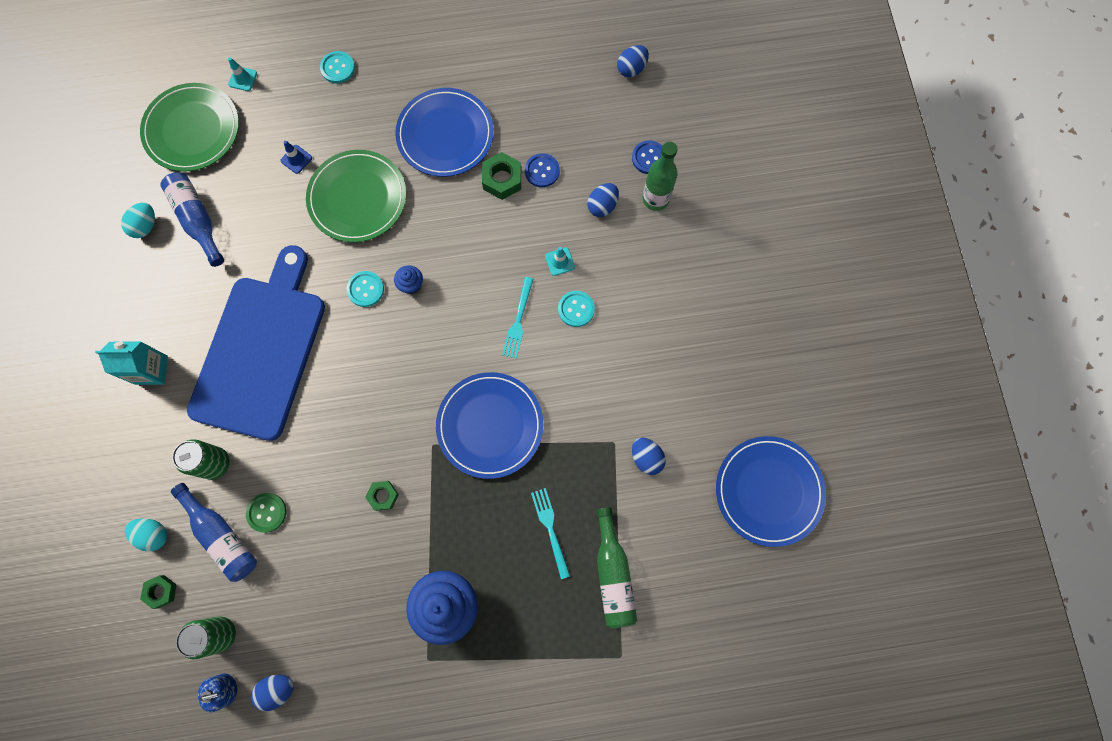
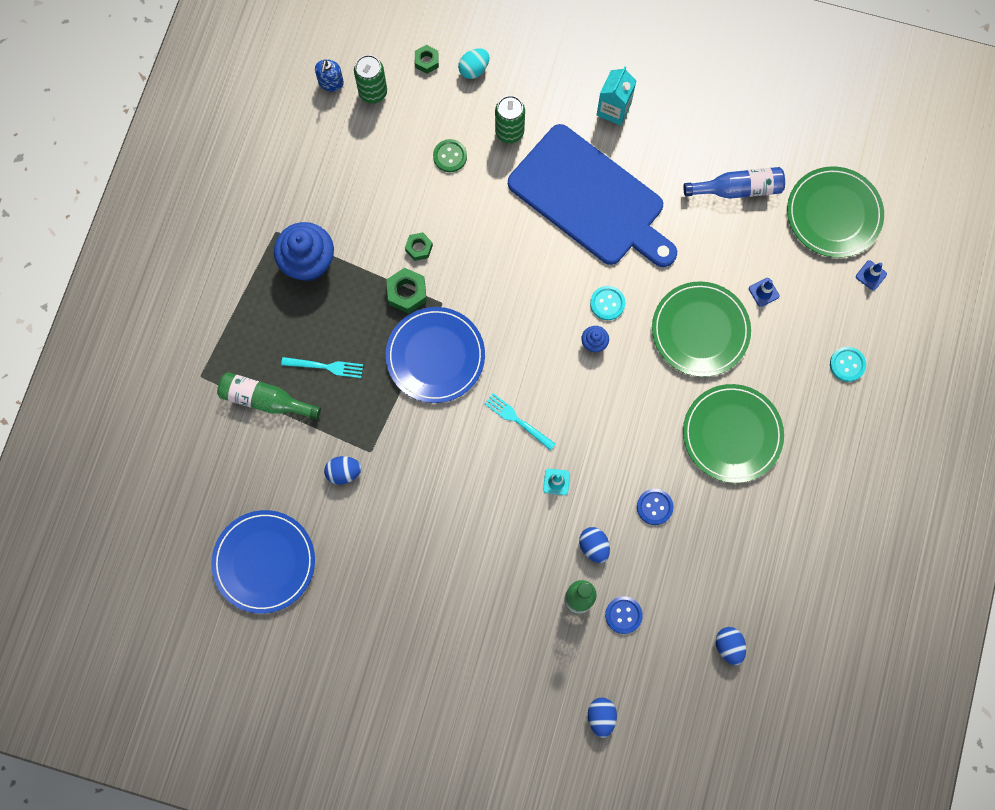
camera: 115 degrees right, 0 degrees up
turquoise egg [121,203,155,238] -> none
blue bottle [171,483,257,582] -> none
turquoise traffic cone [228,57,257,91] -> blue traffic cone [856,260,887,290]
blue egg [251,674,294,711] -> blue egg moved to [588,698,617,738]
blue plate [395,88,494,177] -> green plate [683,384,784,483]
green nut [482,152,521,200] -> green nut moved to [386,268,427,314]
turquoise button [558,291,595,327] -> none

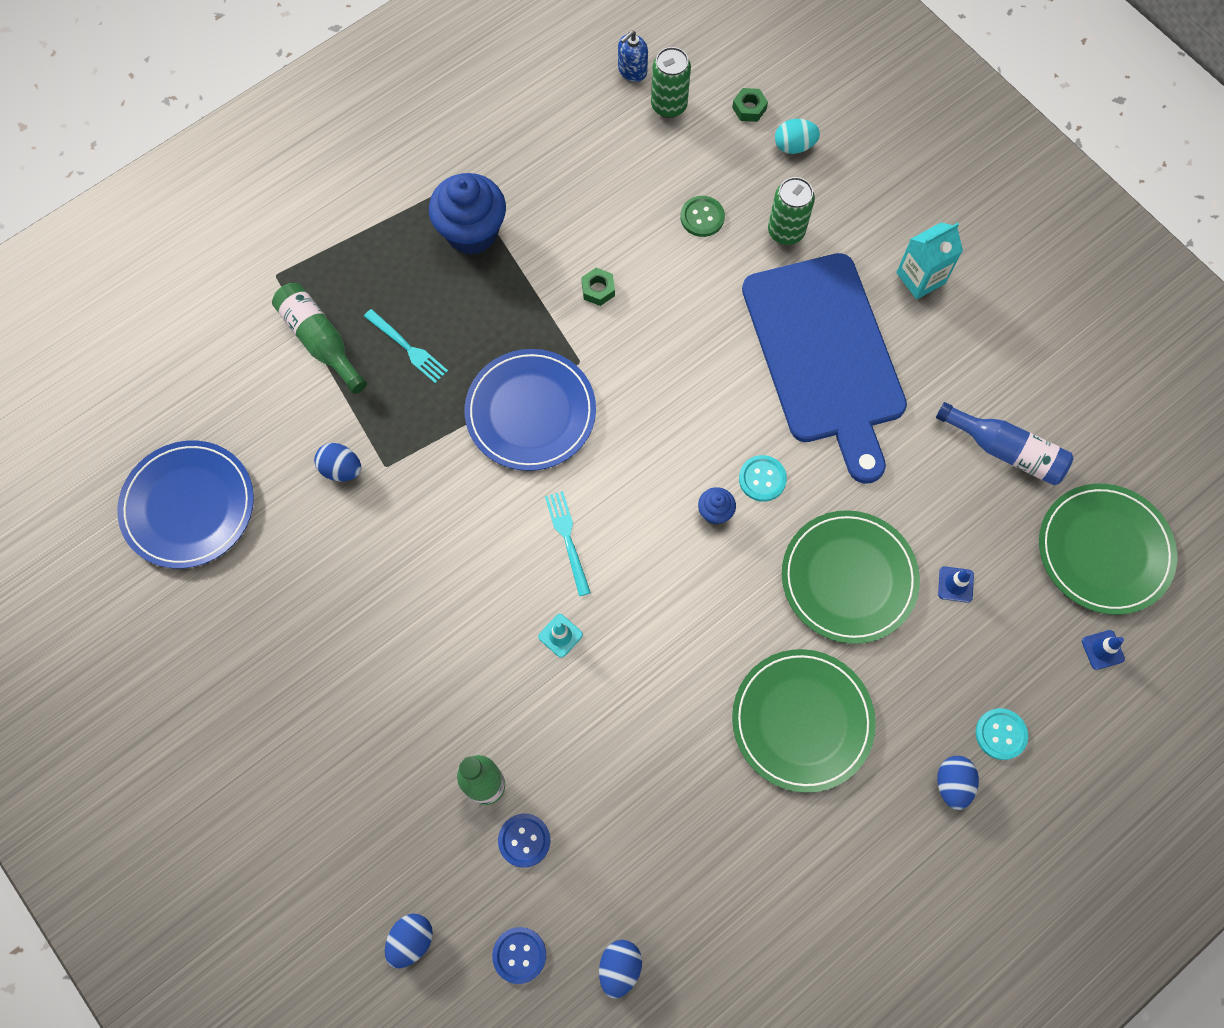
camera: 35 degrees right, 5 degrees down
green nut [386,268,427,314] -> none
blue egg [579,527,610,563] -> blue egg moved to [937,756,979,810]
blue button [637,489,673,525] -> blue button moved to [492,927,546,984]

